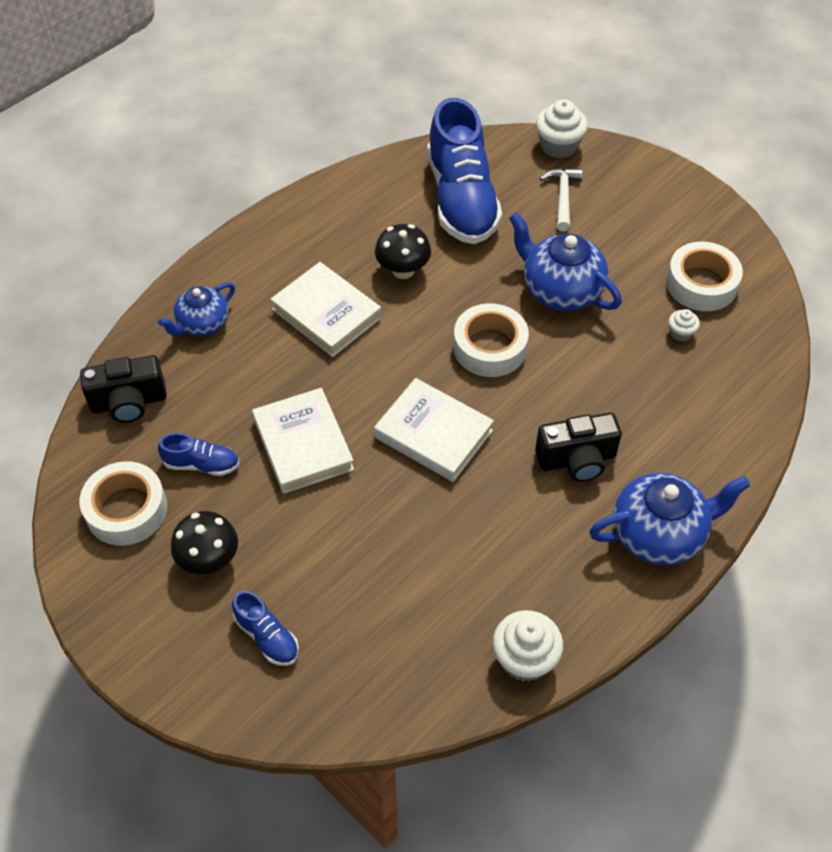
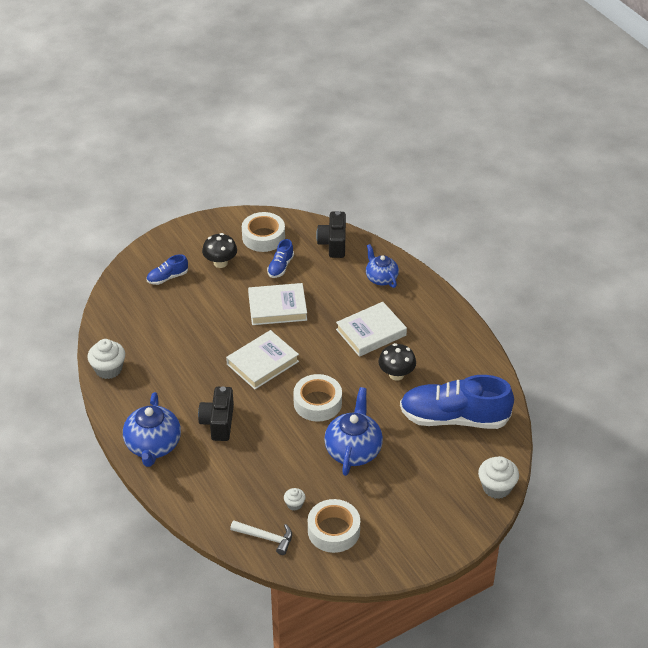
camera: 105 degrees right, 10 degrees down
blue teapot [509,212,622,311] -> blue teapot turned 45 degrees counterclockwise [324,387,383,476]
white hammer [540,168,583,231] -> white hammer moved to [230,520,292,555]

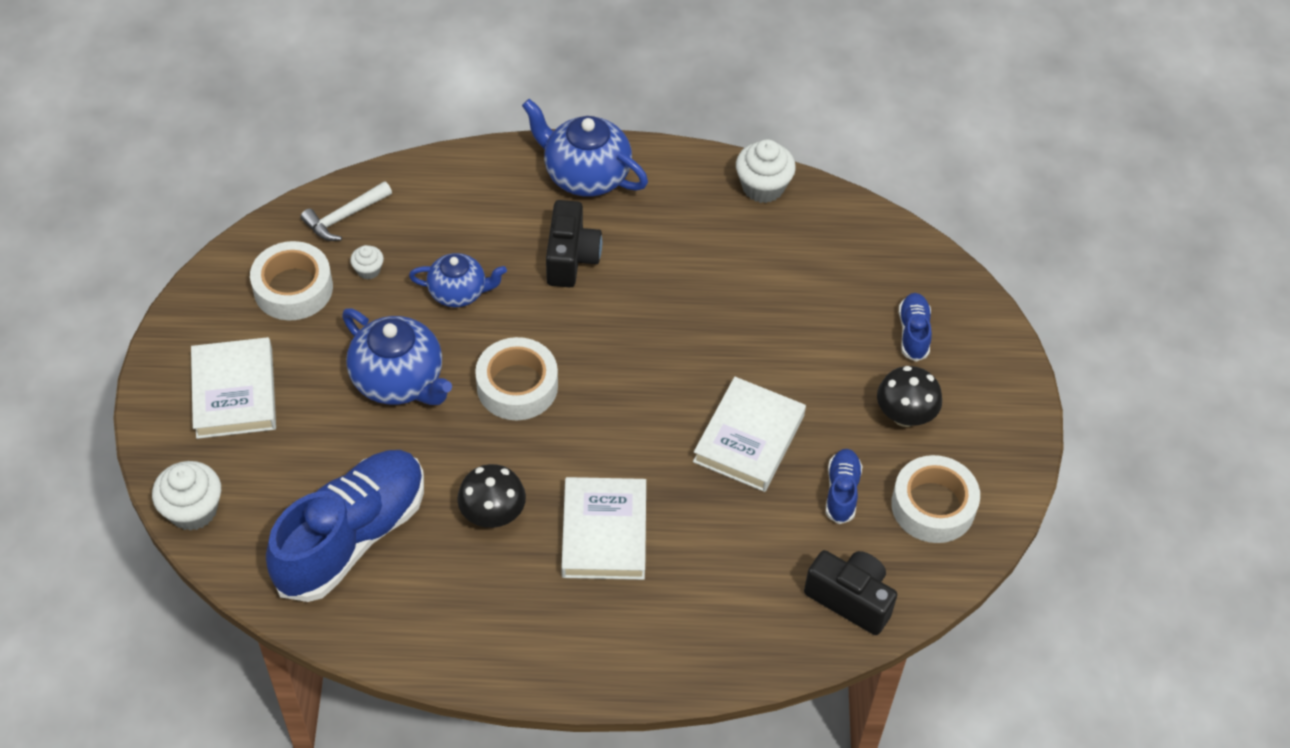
camera: 120 degrees right, 10 degrees up
black camera [198,387,234,441] -> black camera turned 60 degrees clockwise [546,200,602,287]
white book [226,330,299,389] -> white book moved to [191,337,276,439]
blue shoe [267,239,294,278] -> blue shoe turned 45 degrees clockwise [826,449,862,524]
blue teapot [366,244,399,288] -> blue teapot moved to [409,253,507,307]

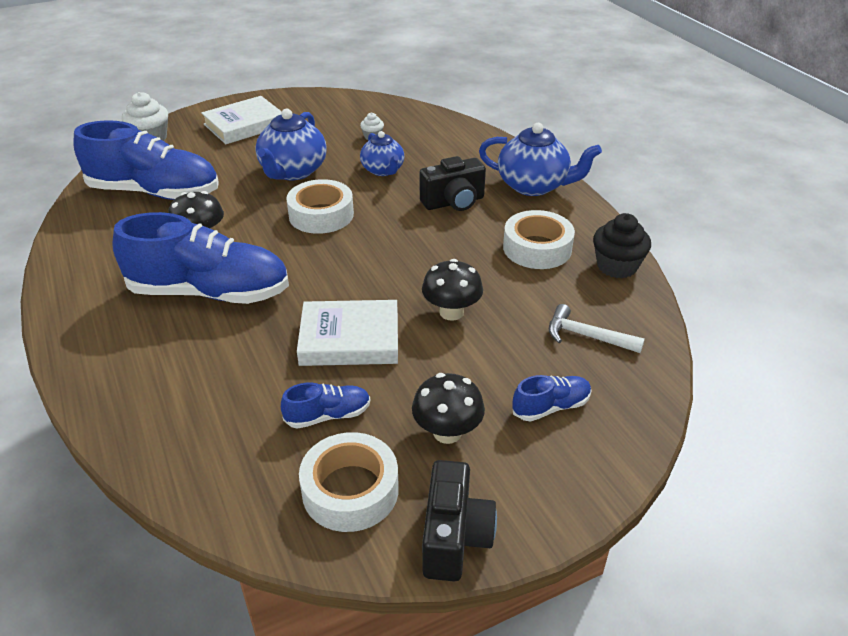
camera: 65 degrees right, 15 degrees down
white tape [250,241,333,321] -> white tape moved to [503,210,575,269]
white hammer [301,181,392,241] -> white hammer moved to [549,304,645,353]
blue teapot [522,99,648,197] -> blue teapot turned 105 degrees clockwise [479,123,602,196]
white book [561,477,646,580] -> blue shoe [112,212,289,304]
white cupcake [736,139,796,203] -> black cupcake [593,213,651,279]
black camera [804,550,897,635] -> black camera moved to [422,460,497,582]
none -> black mushroom [422,259,483,321]

